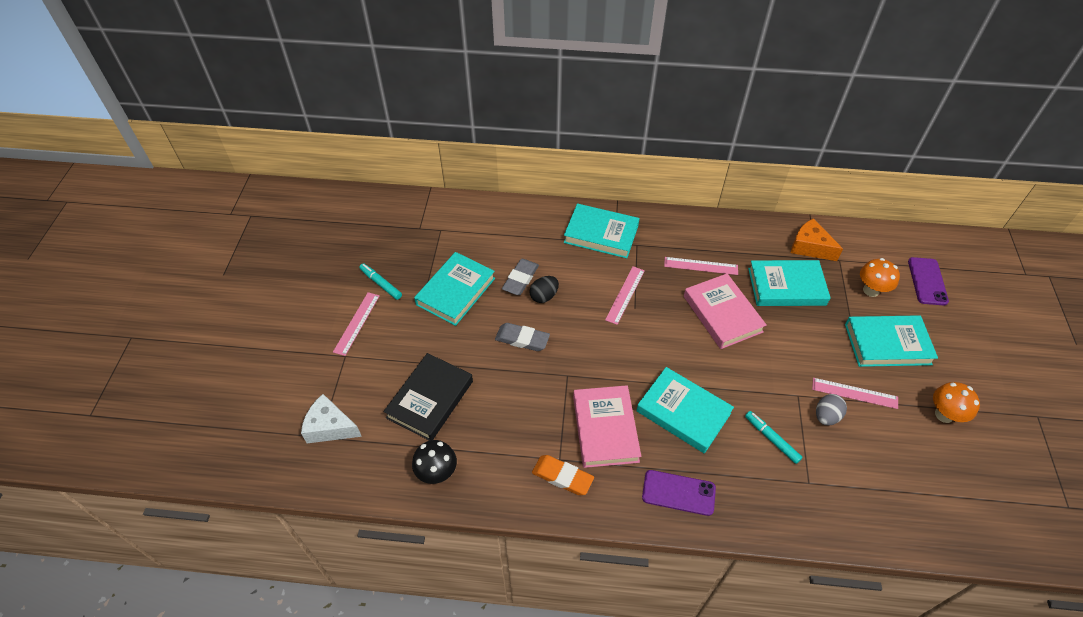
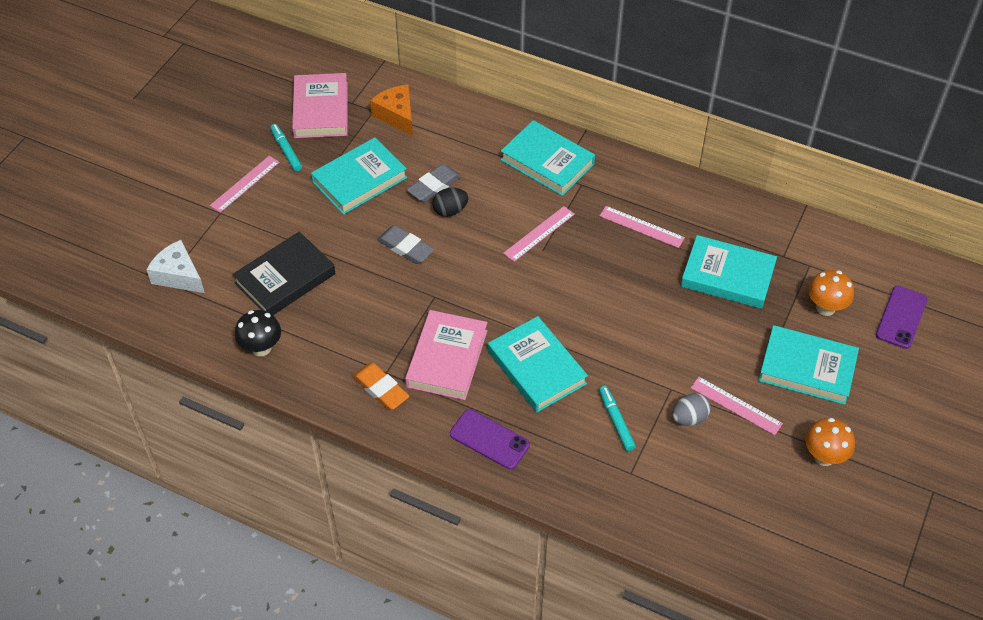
camera: 20 degrees right, 0 degrees up
pink book [684,273,767,349] -> pink book moved to [292,73,348,138]
orange cheese [791,218,843,261] -> orange cheese moved to [370,84,413,136]

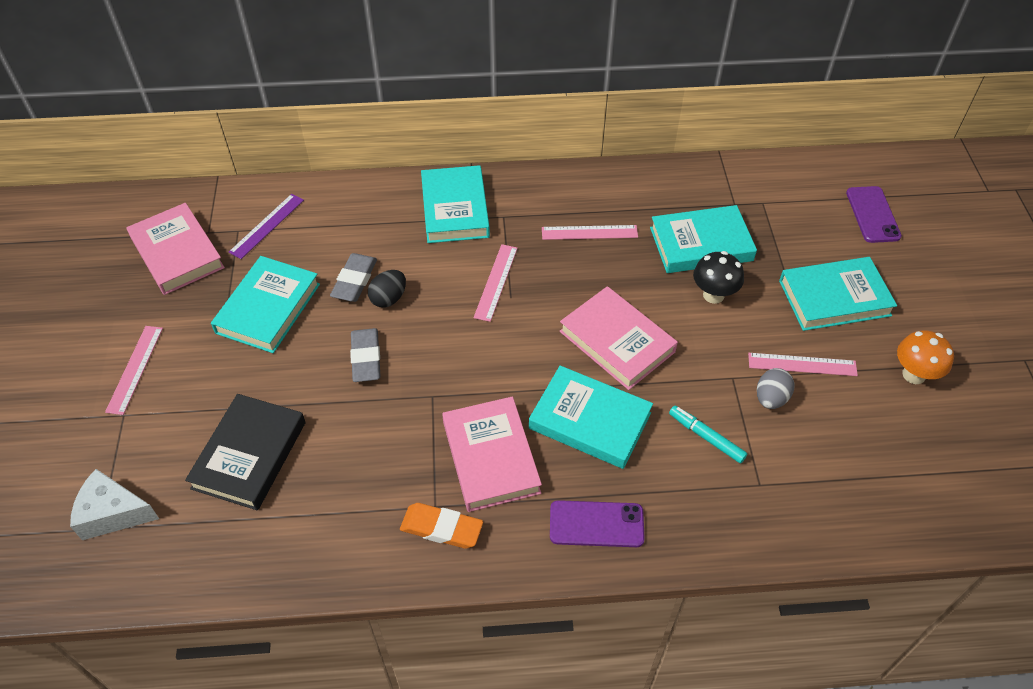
camera: 30 degrees left, 0 degrees up
black mushroom [235,310,281,356] -> black mushroom moved to [693,251,744,304]
turquoise marker [270,124,302,171] -> none
orange cheese [370,84,413,136] -> purple ruler [229,194,304,259]
grey eraser [377,225,434,264] -> grey eraser turned 75 degrees clockwise [350,328,381,382]
turquoise book [501,120,595,196] -> turquoise book turned 75 degrees clockwise [421,165,490,243]
orange mushroom [808,270,854,316] -> none
none -> pink book [559,286,678,390]

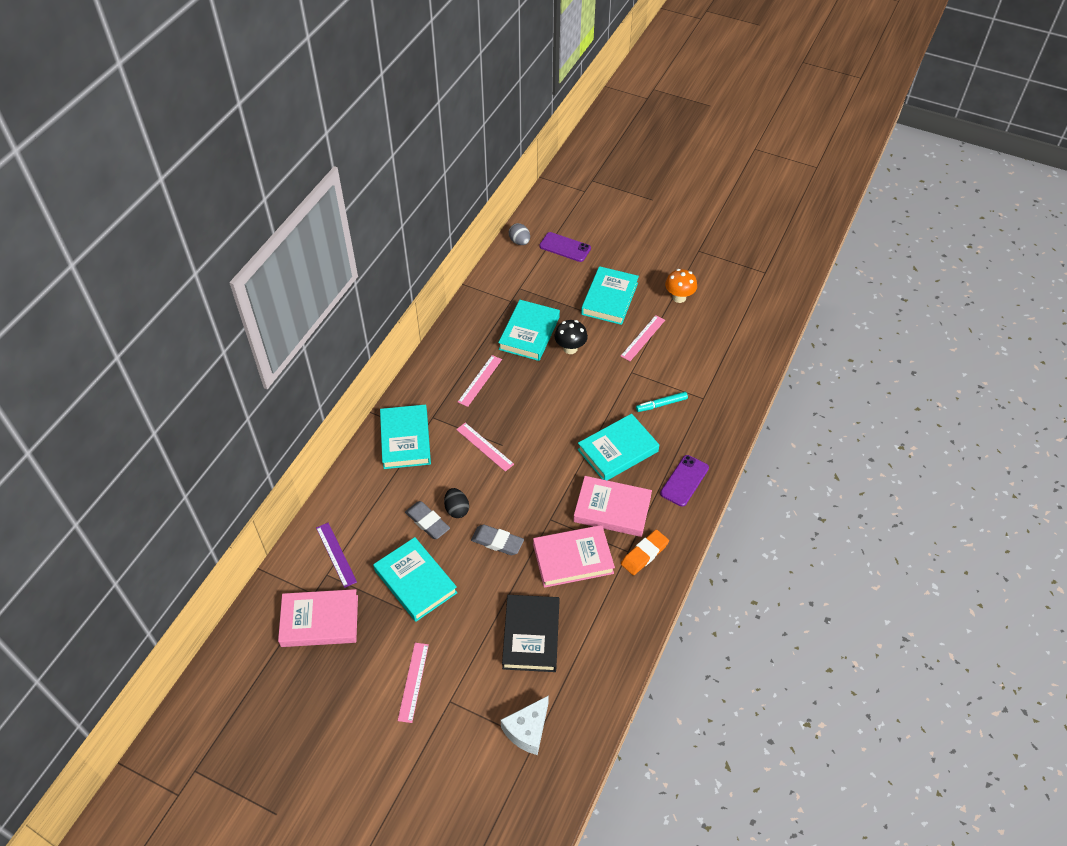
camera: 60 degrees left, 0 degrees up
pink ruler [105,326,163,415] -> pink ruler turned 60 degrees clockwise [398,643,429,723]
black book [185,394,306,511] -> black book turned 45 degrees clockwise [502,595,560,672]
turquoise book [421,165,490,243] -> turquoise book turned 60 degrees clockwise [380,405,431,469]
pink book [559,286,678,390] -> pink book moved to [533,525,615,588]
grey egg [757,368,794,409] -> grey egg moved to [509,223,530,245]

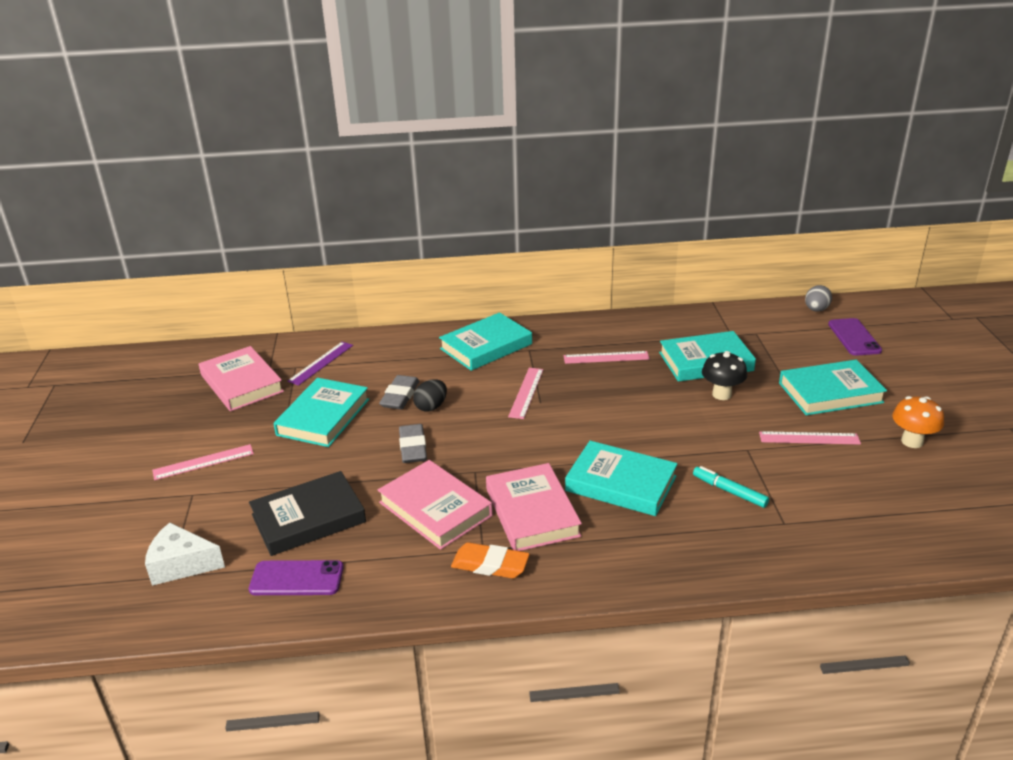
camera: 60 degrees right, 20 degrees down
purple phone [660,455,709,507] -> purple phone moved to [249,560,344,595]

